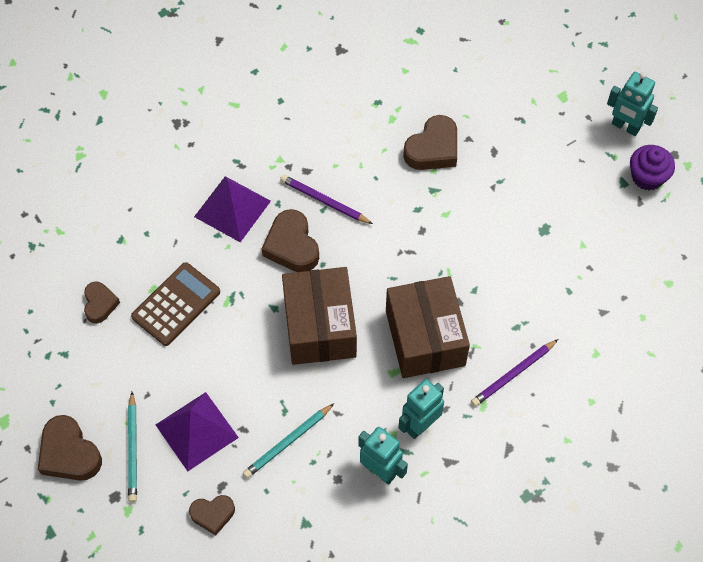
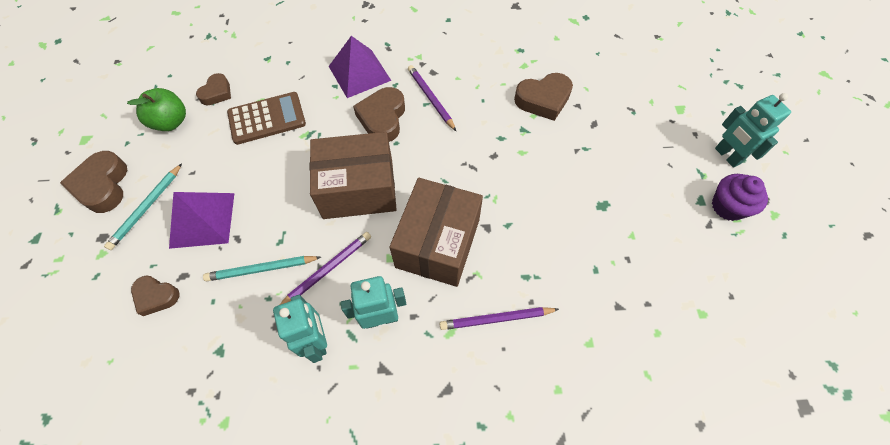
camera: 30 degrees right, 0 degrees up
brown box [282,267,357,365] -> brown box turned 60 degrees clockwise [310,132,397,219]
none -> green apple [127,88,186,131]
none -> purple pencil [279,232,371,305]

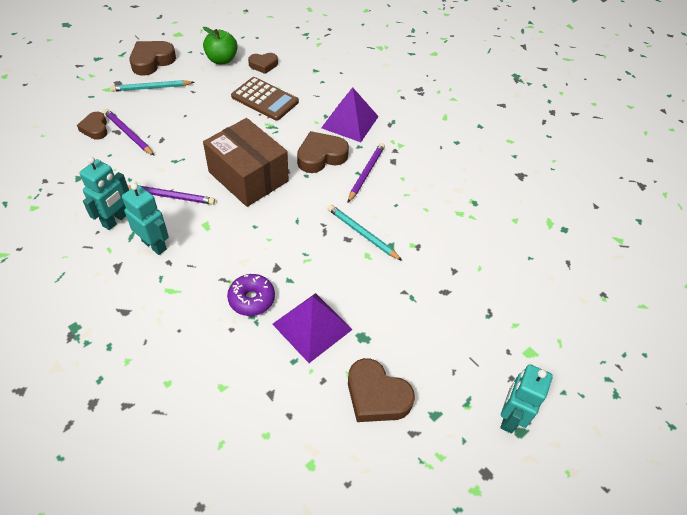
camera: 50 degrees right, 10 degrees down
purple pyramid [169,192,234,249] -> purple pyramid moved to [272,293,353,363]
turquoise pencil [203,256,321,281] -> turquoise pencil moved to [327,204,402,261]
brown box [389,178,483,287] -> none
purple pencil [439,307,559,330] -> purple pencil moved to [103,109,154,155]
brown heart [514,73,573,121] -> brown heart moved to [348,358,415,422]
purple cupcake [712,174,768,221] -> none
none -> purple donut [227,274,275,316]

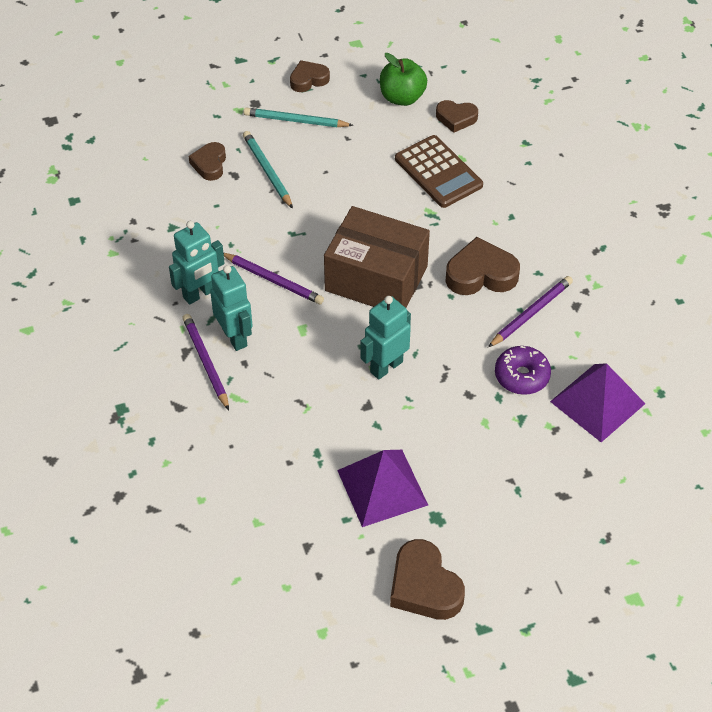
camera: 25 degrees right, 0 degrees up
purple pencil [103,109,154,155] -> purple pencil moved to [182,314,229,410]
brown heart [129,41,176,76] -> brown heart [290,60,330,92], size x0.62
brown box [203,118,289,207] -> brown box turned 45 degrees counterclockwise [324,206,430,308]
purple donut [227,274,275,316] -> purple donut moved to [495,346,551,395]
purple pyramid [321,87,379,142] -> purple pyramid moved to [550,363,646,442]
turquoise pencil [327,204,402,261] -> turquoise pencil moved to [243,131,293,209]
turquoise robot [500,364,553,433] -> turquoise robot moved to [360,296,411,380]

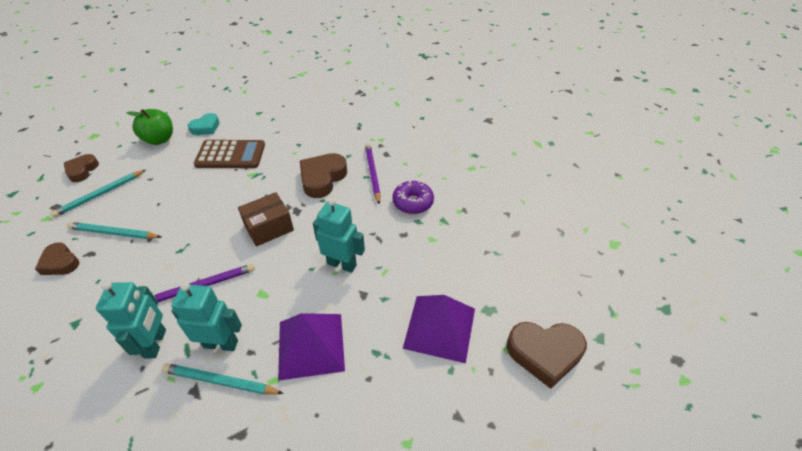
camera: 55 degrees left, 5 degrees down
purple pencil [182,314,229,410] -> turquoise pencil [162,363,284,395]
brown box [324,206,430,308] -> brown box [238,192,294,247], size x0.58
turquoise robot [360,296,411,380] -> turquoise robot turned 120 degrees clockwise [313,198,365,273]
brown heart [436,100,478,133] -> turquoise heart [188,113,219,135]
purple pyramid [550,363,646,442] -> purple pyramid moved to [278,313,345,381]

